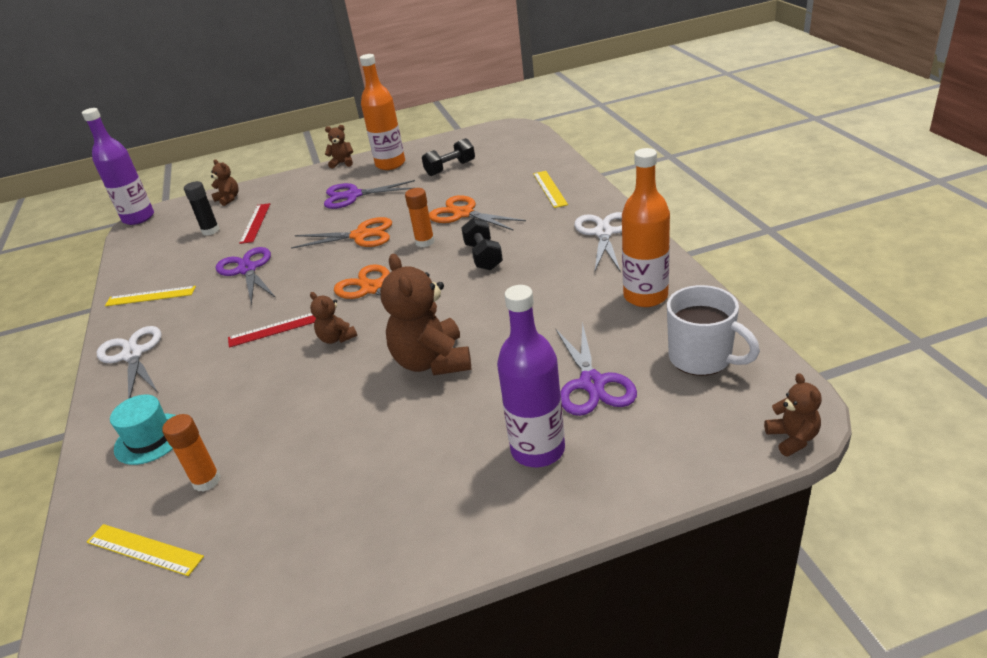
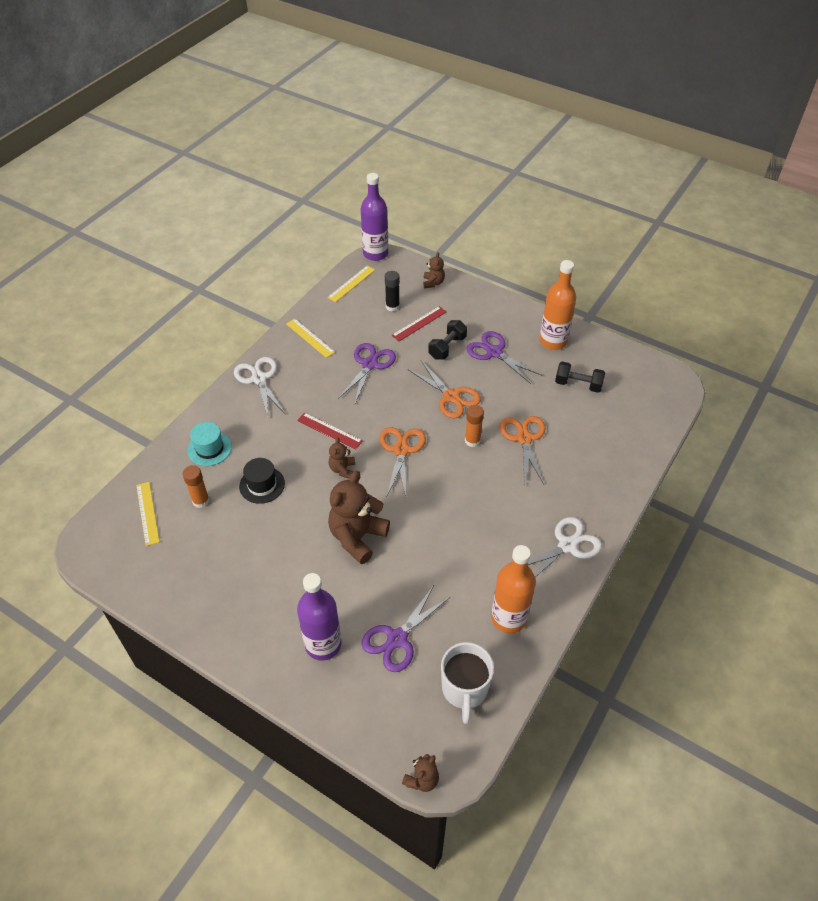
camera: 45 degrees right, 15 degrees up
white scissors [96,326,162,399] -> white scissors turned 45 degrees counterclockwise [234,357,285,417]
brown teddy bear [325,125,353,169] -> none
black dumbbell [461,218,503,270] -> black dumbbell moved to [428,320,467,360]
yellow ruler [533,171,568,208] -> yellow ruler moved to [327,266,375,302]
none -> black hat [239,458,285,504]

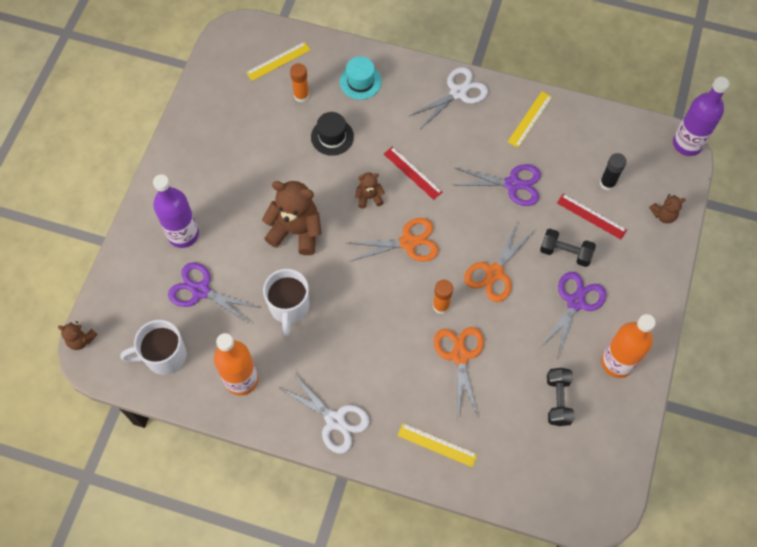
camera: 75 degrees right, 15 degrees up
red ruler [297,413,362,449] -> red ruler turned 60 degrees counterclockwise [384,147,442,200]
yellow ruler [327,266,375,302] -> yellow ruler moved to [397,423,478,467]
orange scissors [499,416,546,484] -> orange scissors turned 75 degrees counterclockwise [434,327,484,419]
none -> white mug [263,269,310,337]

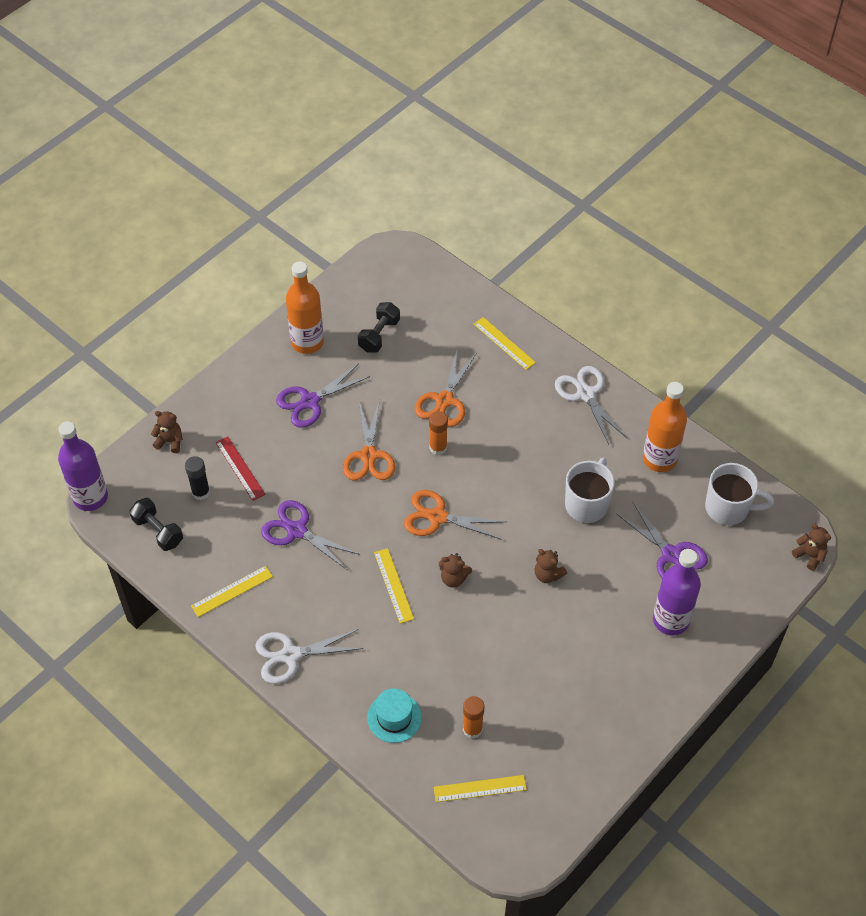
camera: 155 degrees left, 10 degrees down
brown teddy bear [262,181,322,255] -> brown teddy bear [534,549,567,583], size x0.50
black hat [311,112,354,156] -> none
red ruler [384,147,442,200] -> yellow ruler [374,548,414,624]
orange scissors [464,222,535,302] -> orange scissors turned 120 degrees clockwise [343,400,395,480]
black dumbbell [540,229,596,267] -> black dumbbell moved to [129,498,183,551]

